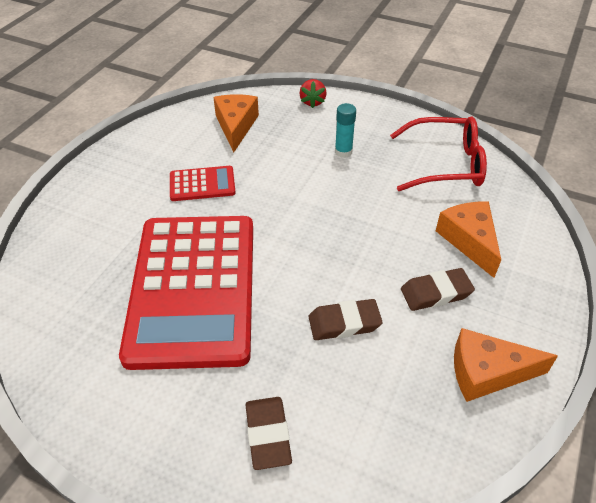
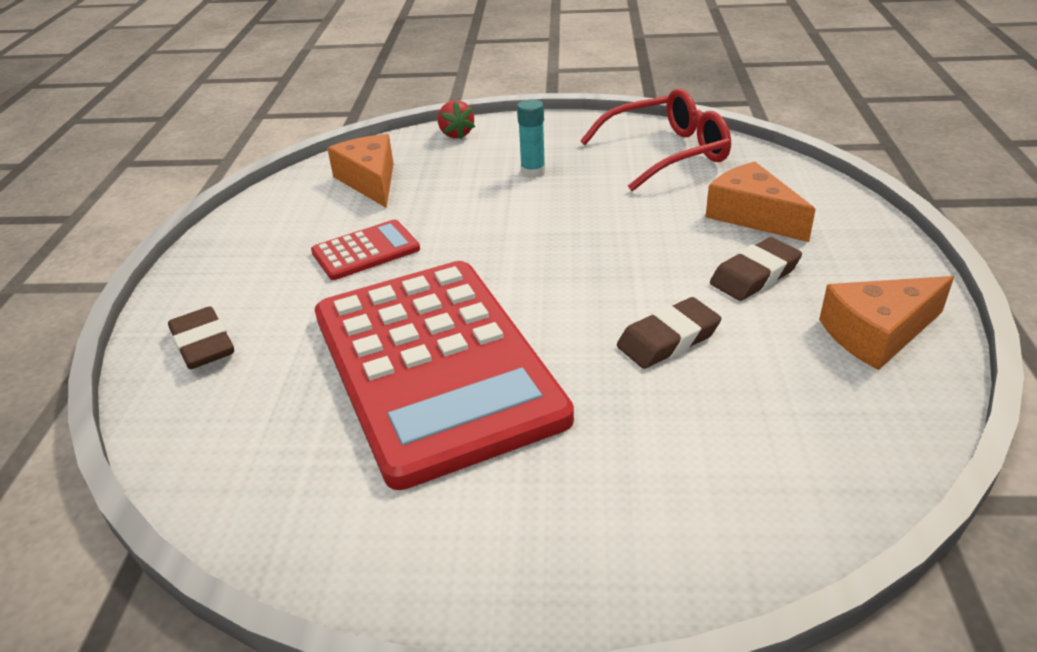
camera: 20 degrees left, 10 degrees down
brown eraser [246,397,292,470] -> brown eraser moved to [168,306,234,369]

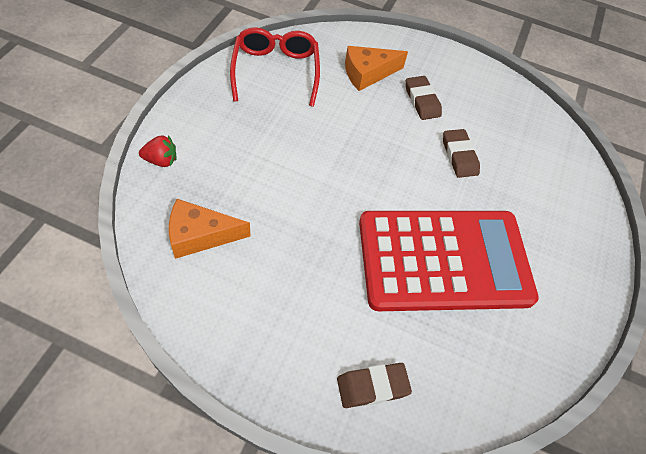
camera: 80 degrees left, 20 degrees up
red calculator [311,220,420,280] -> none
turquoise glue stick [517,99,545,178] -> none
orange cheese [819,276,954,370] -> none

